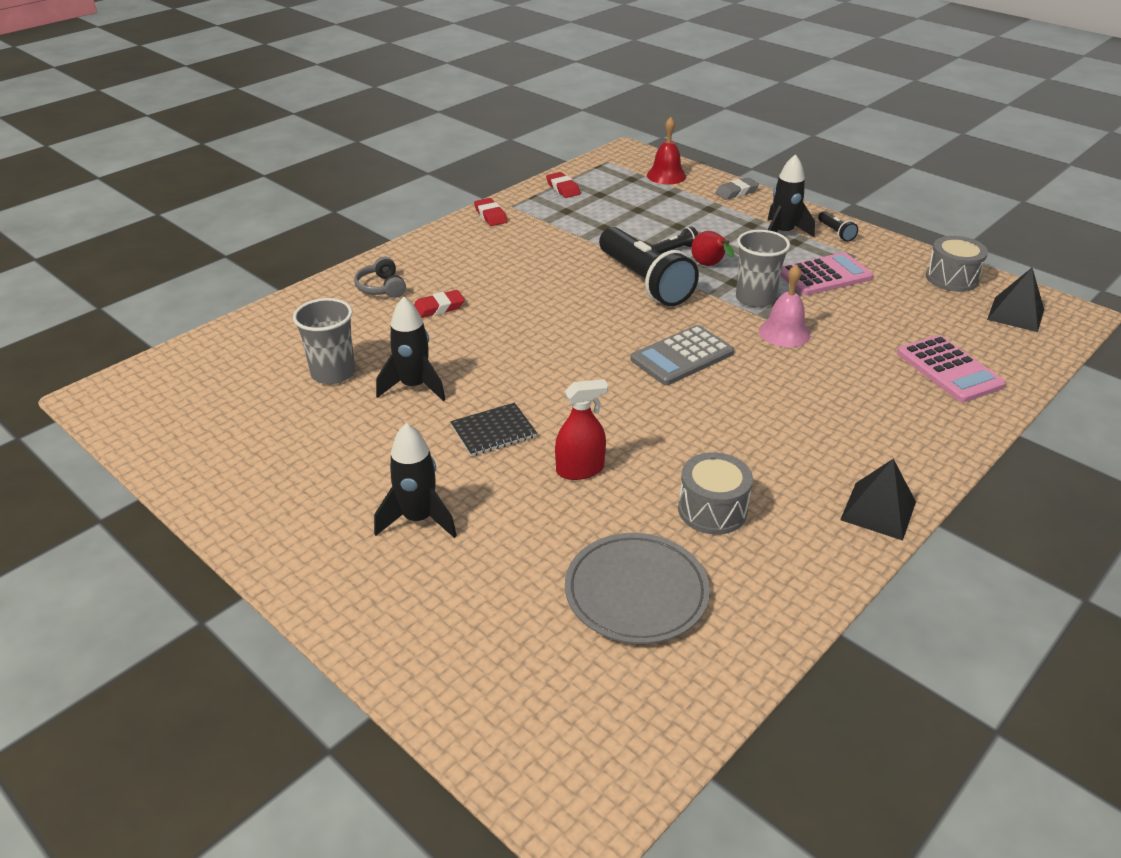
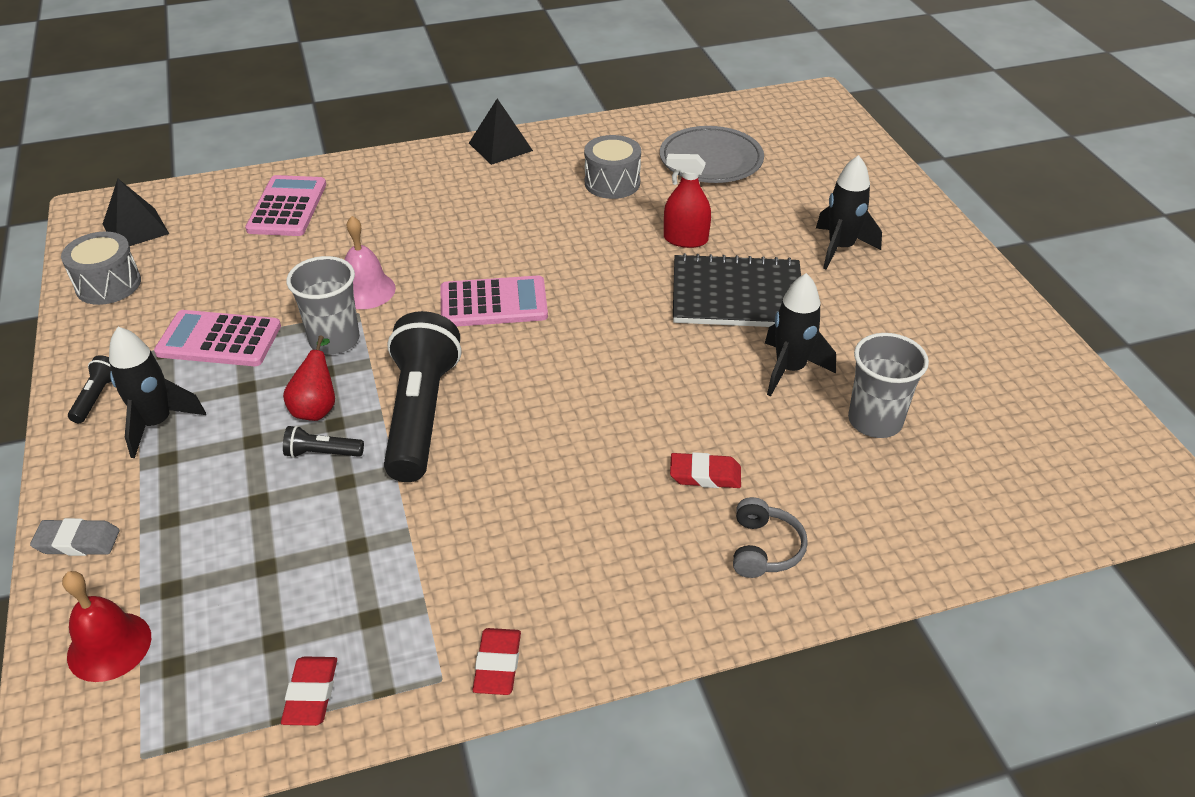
camera: 150 degrees left, 5 degrees up
black notebook [450,403,537,456] -> black notebook [673,253,801,327], size x1.78
grey calculator [631,325,734,385] -> pink calculator [441,275,548,327]

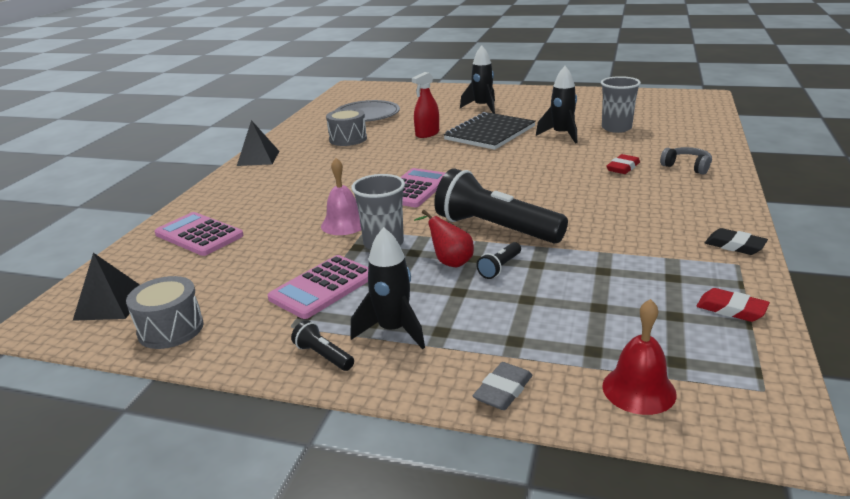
camera: 55 degrees left, 15 degrees down
red eraser [472,628,521,695] -> black eraser [705,228,768,255]

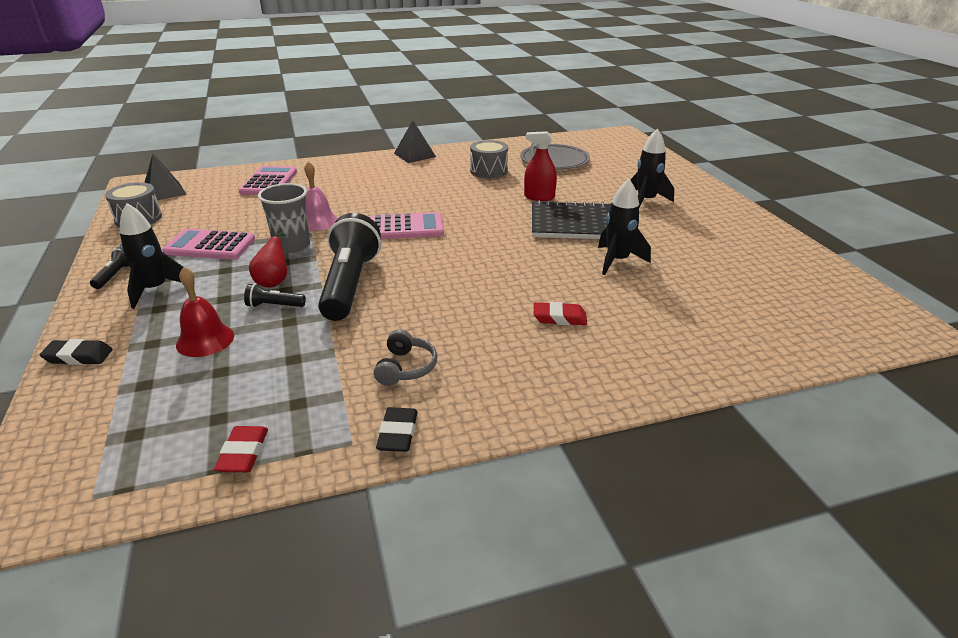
camera: 55 degrees right, 5 degrees up
grey eraser [473,362,532,410] -> black eraser [40,339,112,365]
grey cup [601,76,641,133] -> none
red bell [602,299,677,415] -> red bell moved to [176,267,234,357]
grey headphones [660,147,712,175] -> grey headphones moved to [374,329,437,386]

